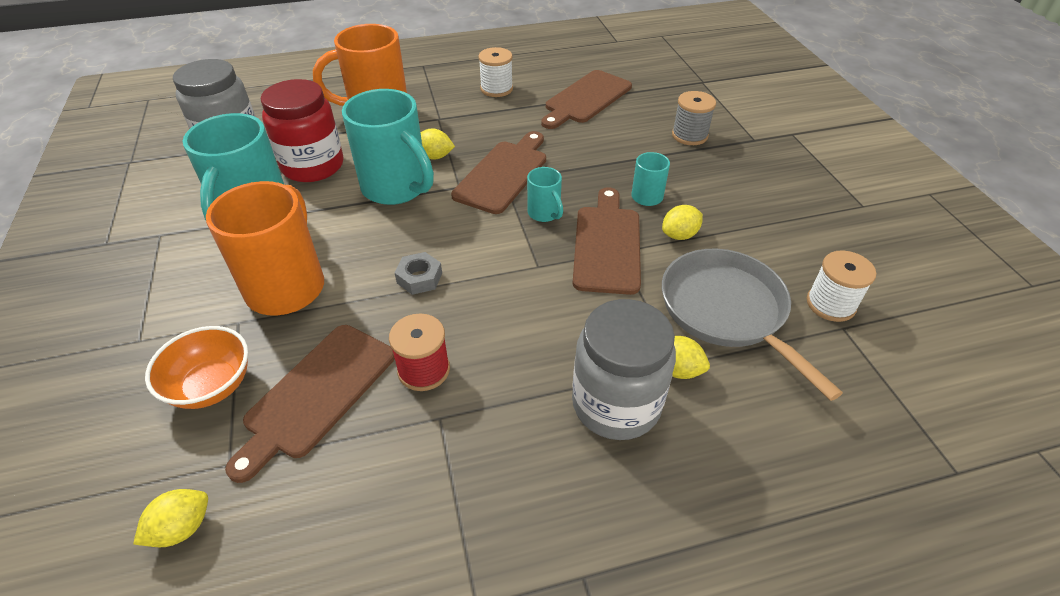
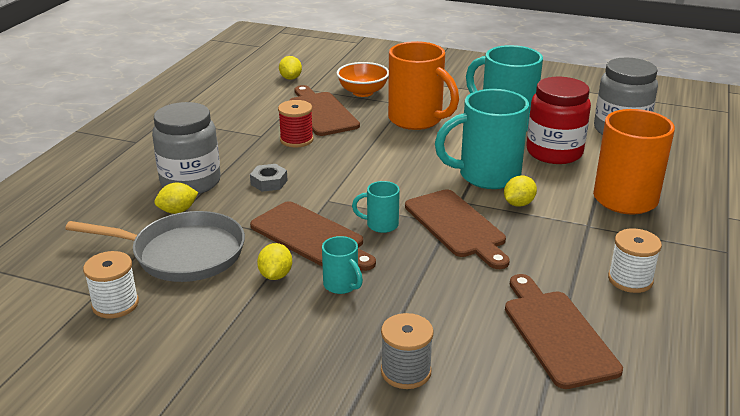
camera: 125 degrees right, 15 degrees down
grey nut [395,252,442,295] -> grey nut moved to [250,164,288,192]

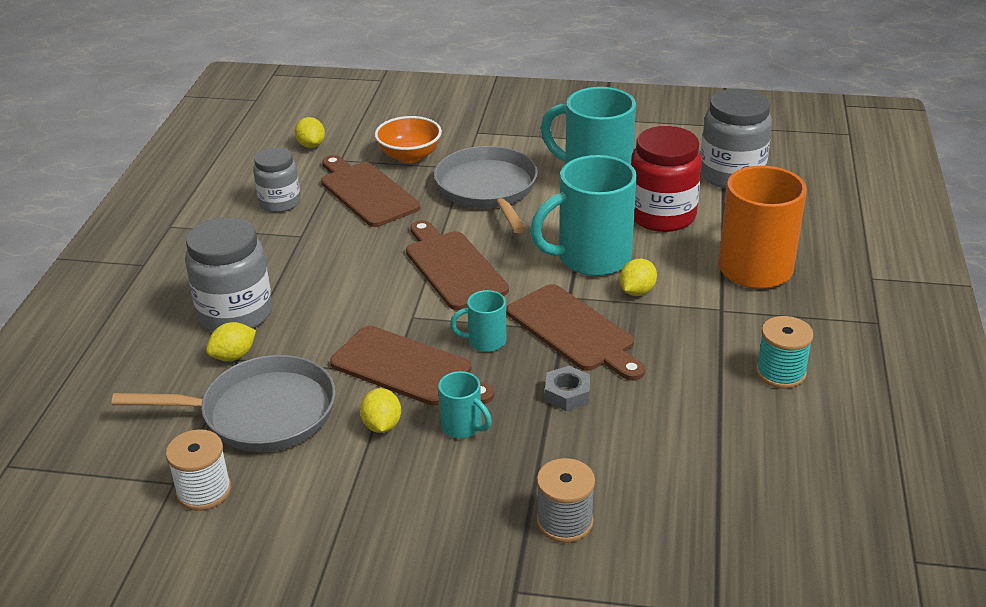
camera: 10 degrees left, 5 degrees up
grey nut [250,164,288,192] -> grey nut moved to [545,366,590,411]
red spool [278,100,313,147] -> none
orange mug [388,41,459,130] -> grey pan [434,146,538,233]
brown cutting board [505,274,623,389] -> brown cutting board moved to [406,220,509,310]
white spool [608,228,662,293] -> turquoise spool [756,316,814,389]
none -> grey jar [253,148,301,213]

